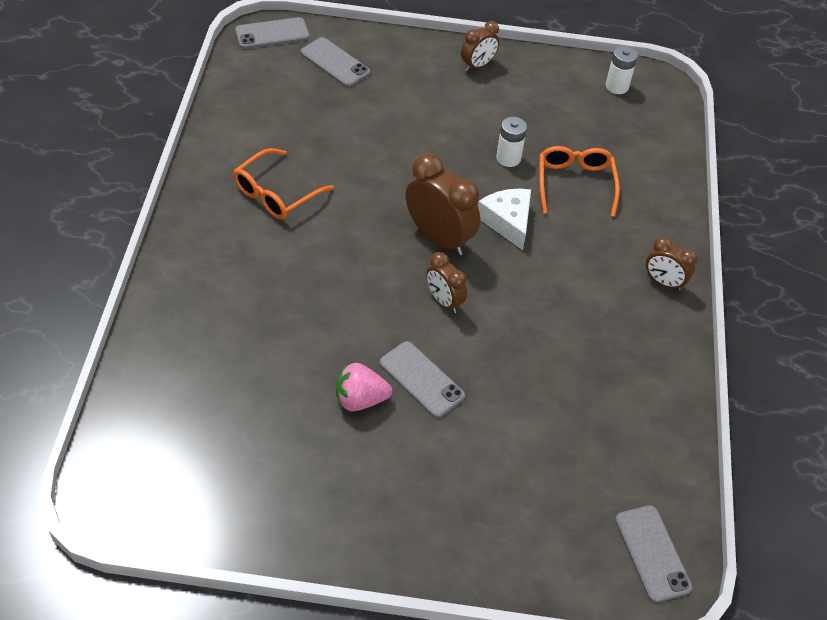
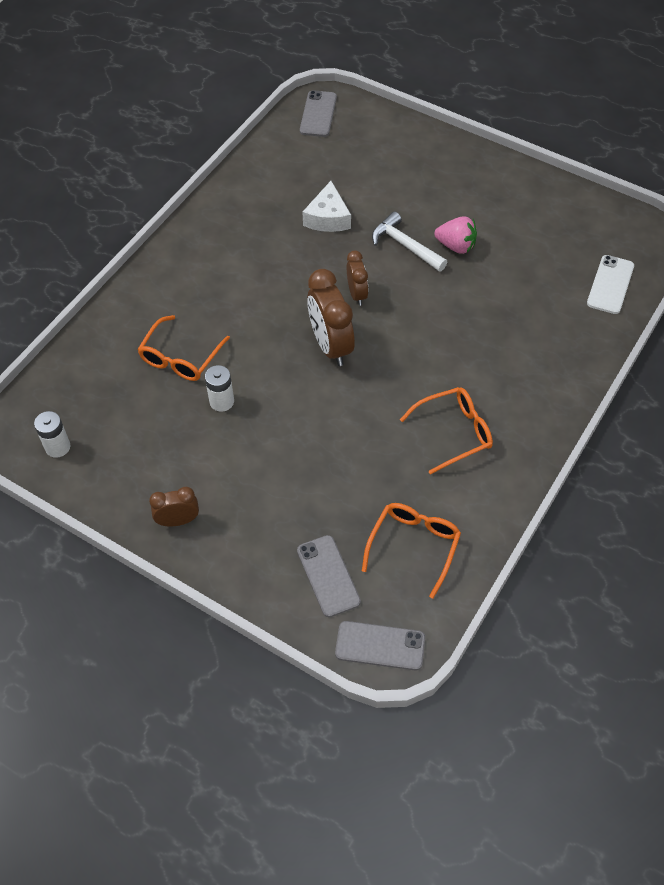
camera: 150 degrees left, 5 degrees up
grey phone [379,341,465,418] -> white hammer [372,212,447,272]
white cheese [478,189,531,250] -> white cheese moved to [302,181,351,232]
brown clock [646,237,697,291] -> none
none -> orange glasses [362,503,461,599]
none -> white phone [587,255,634,314]

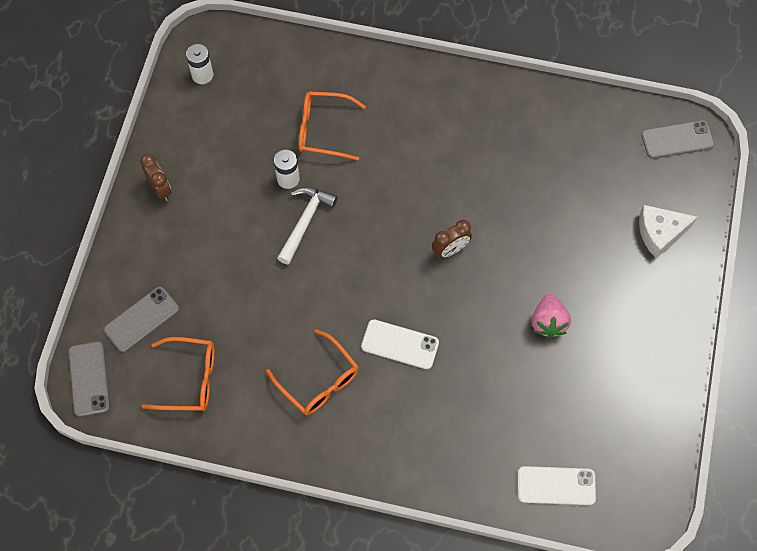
camera: 70 degrees right, 10 degrees up
white cheese [302,181,351,232] -> white cheese moved to [639,205,697,258]
brown clock [307,269,355,366] -> none
white hammer [372,212,447,272] -> white hammer moved to [277,187,338,265]
none -> white phone [361,319,439,369]

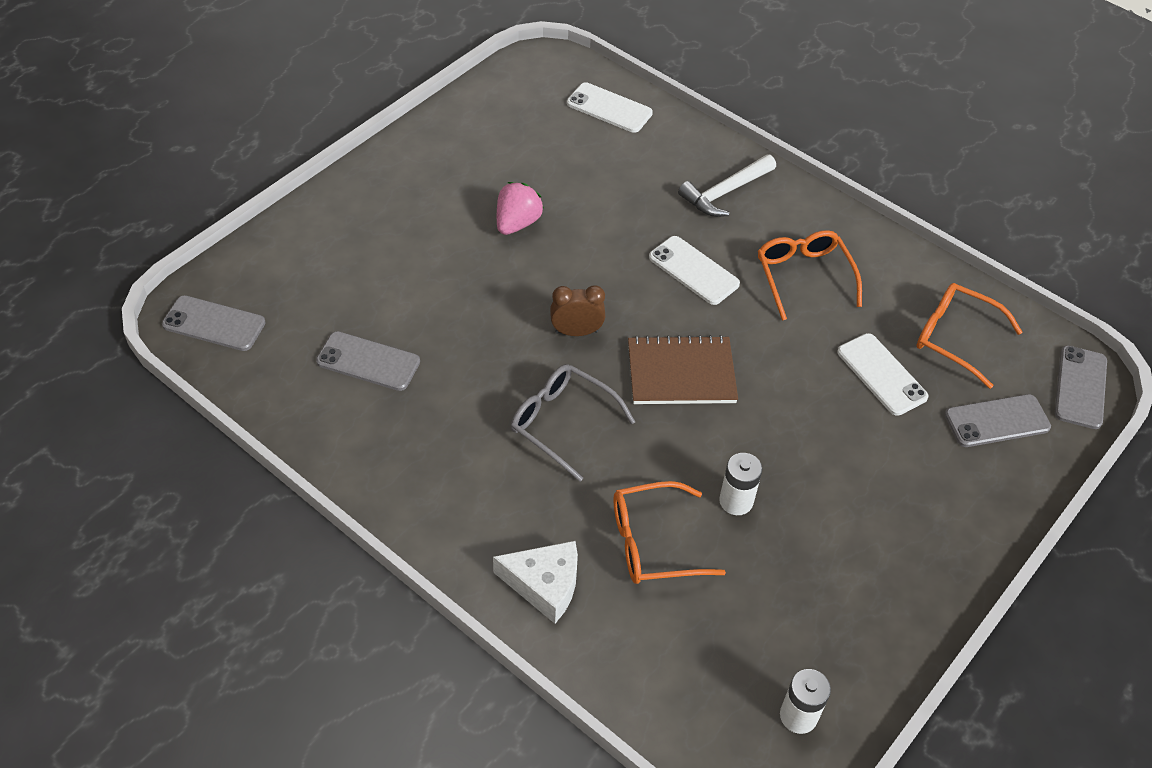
camera: 155 degrees left, 15 degrees down
brown clock [140,154,172,201] -> none
white hammer [277,187,338,265] -> white hammer moved to [678,154,776,217]
orange glasses [299,92,366,161] -> orange glasses turned 135 degrees clockwise [614,481,726,584]
white cheese [639,205,697,258] -> white cheese moved to [493,541,578,624]
none -> grey phone [316,331,420,391]
none -> grey glasses [511,364,635,481]
none -> brown notebook [628,335,738,404]
none -> white phone [837,333,929,416]

